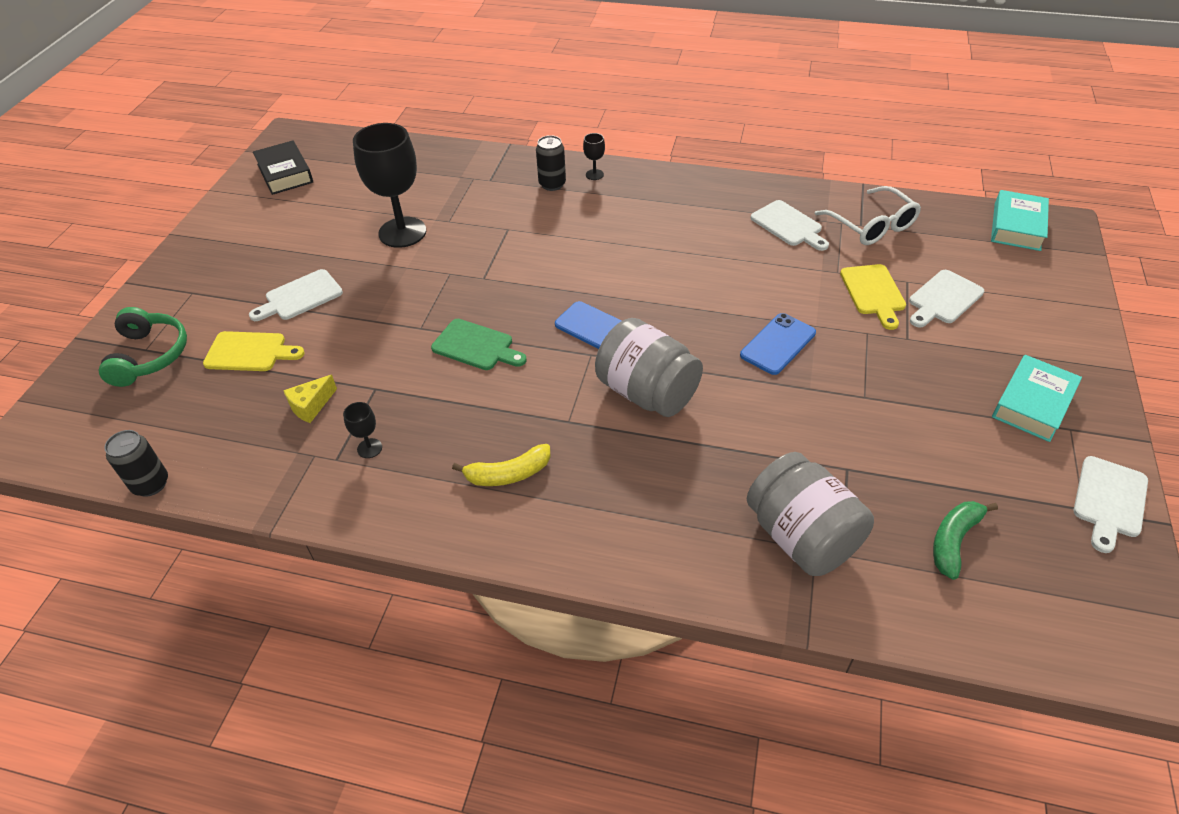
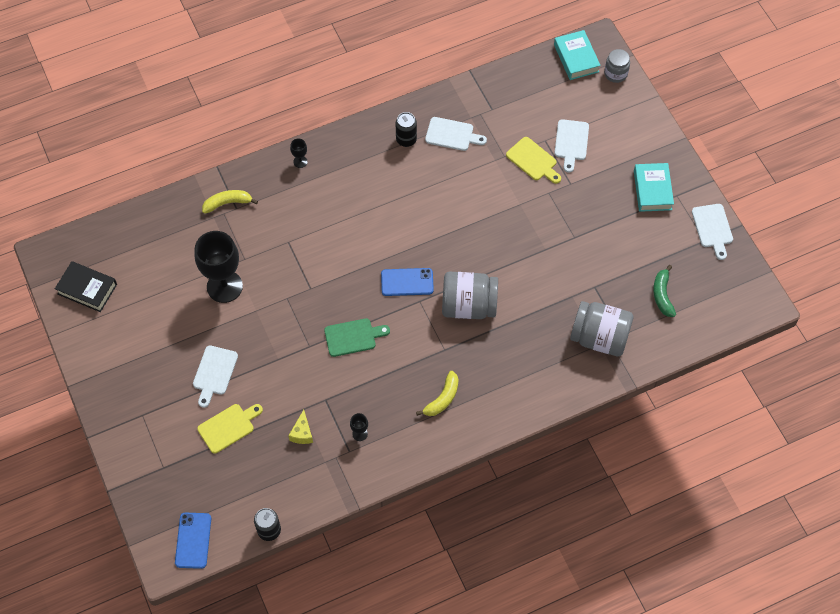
camera: 40 degrees left, 15 degrees up
green headphones [99,307,187,387] -> none
black can [536,135,566,191] -> black can moved to [396,112,417,147]
blue phone [740,313,816,375] -> blue phone moved to [175,513,211,569]
white glasses [815,186,921,245] -> none
none -> yellow banana [202,190,258,214]
none -> grey jar [604,49,630,83]

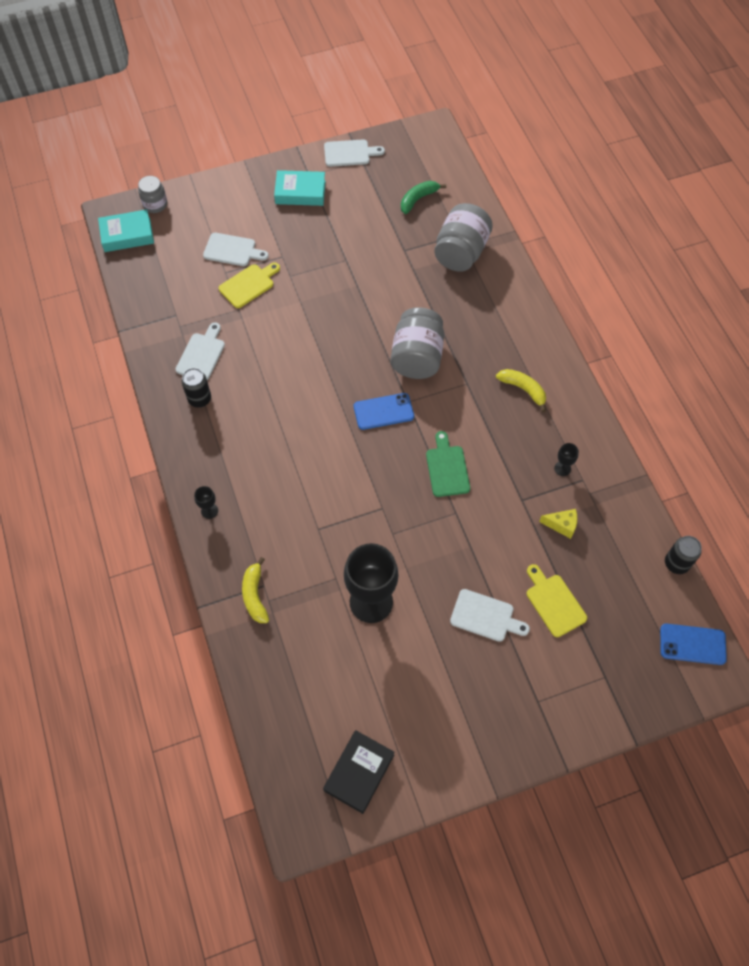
camera: 85 degrees left, 0 degrees up
blue phone [381,268,434,296] -> blue phone turned 75 degrees clockwise [354,393,414,430]
green banana [653,265,676,317] -> green banana turned 135 degrees clockwise [401,181,446,214]

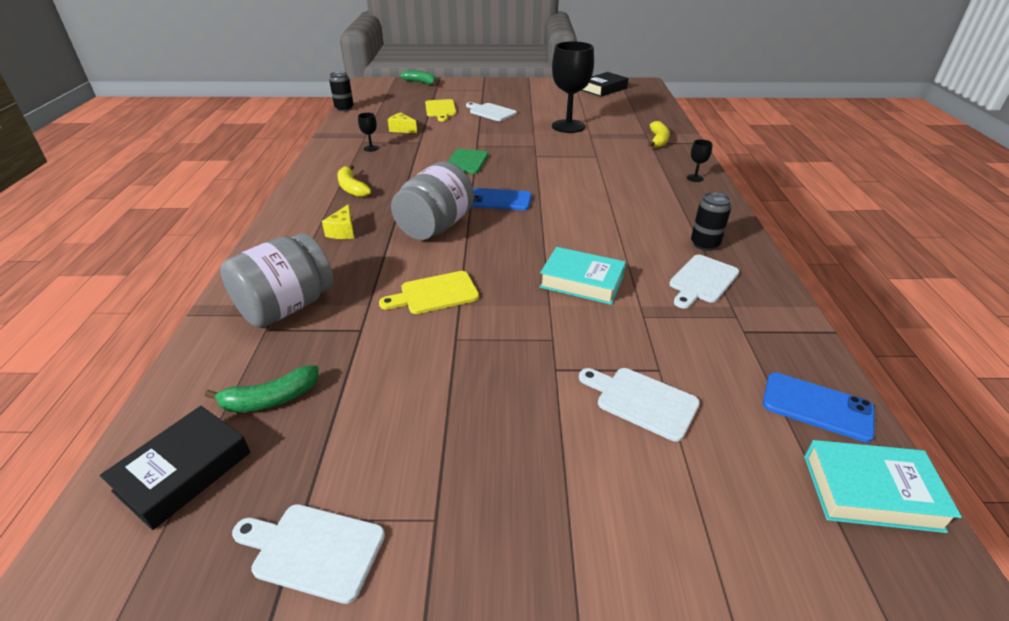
camera: 160 degrees left, 25 degrees down
grey jar [138,176,167,213] -> none
yellow cutting board [219,262,280,308] -> yellow cutting board moved to [379,271,479,314]
turquoise book [274,170,326,206] -> turquoise book moved to [540,247,626,305]
blue phone [660,623,727,665] -> blue phone moved to [763,373,875,443]
none -> black book [100,406,251,530]
none -> yellow cheese [322,204,354,239]
none -> green banana [400,70,436,85]

